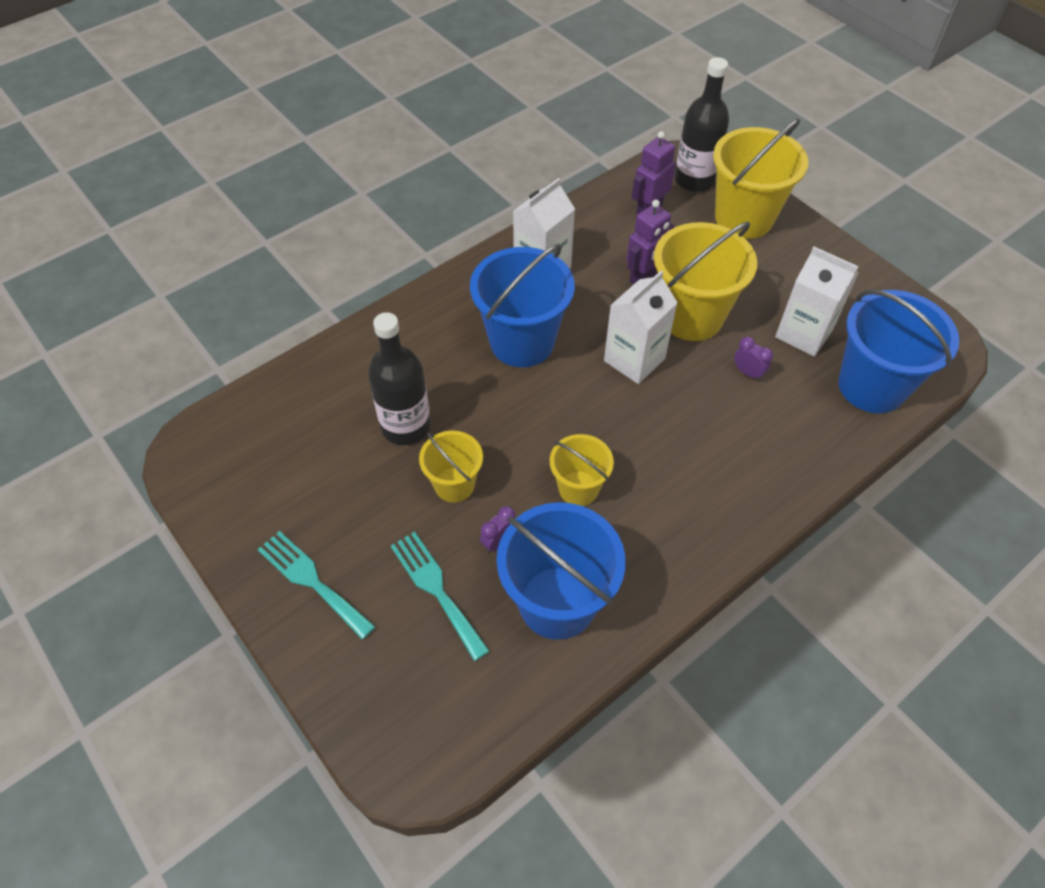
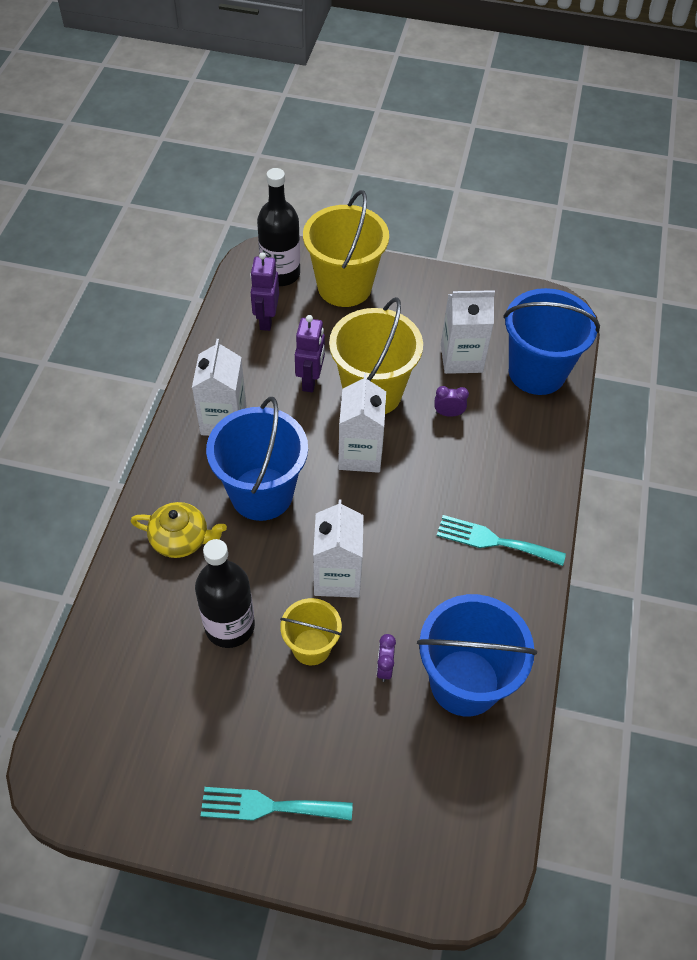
camera: 40 degrees left, 0 degrees up
turquoise fork [391,532,490,661] -> turquoise fork moved to [437,515,566,566]
yellow bucket [550,434,614,506] -> none
none -> yellow teapot [131,502,227,558]
none -> white carton [313,500,364,598]

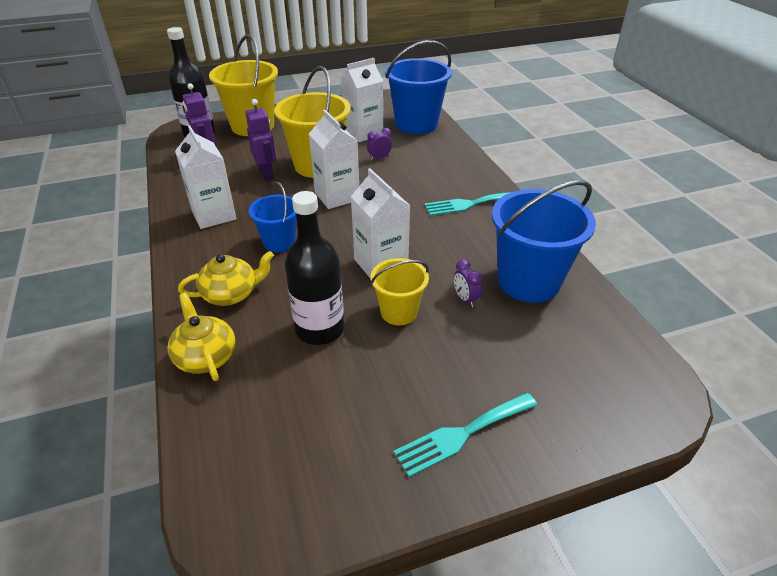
camera: 30 degrees left, 15 degrees down
blue bucket [206,397,308,521] -> blue bucket [248,181,297,252], size x0.56
none -> yellow teapot [167,293,235,381]

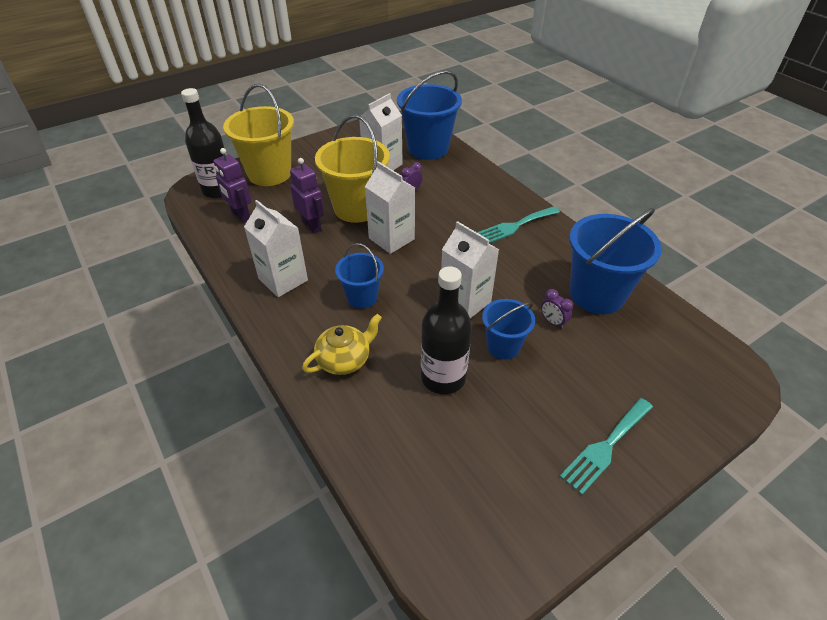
camera: 15 degrees left, 5 degrees up
yellow teapot [167,293,235,381] -> none
yellow bucket [370,258,429,325] -> blue bucket [482,299,535,359]

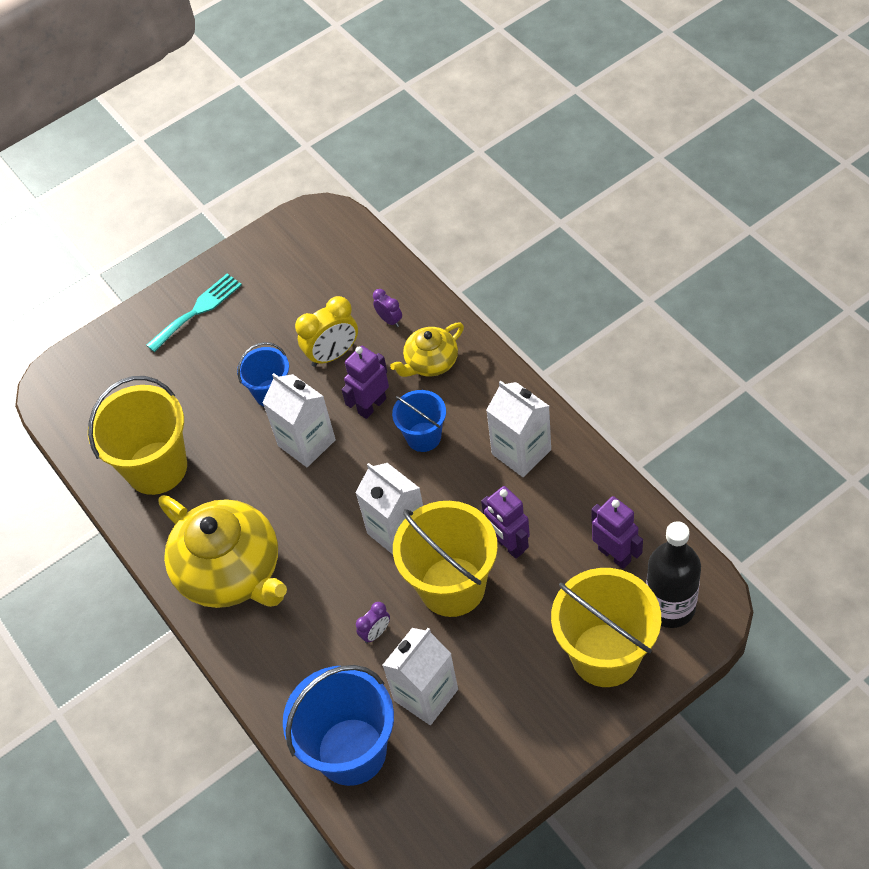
camera: 175 degrees left, 10 degrees up
black bottle [421,266,472,394] -> yellow clock [295,296,358,367]
turquoise fork [477,206,560,243] -> yellow teapot [158,495,287,608]
purple clock [541,289,573,329] -> purple clock moved to [373,289,402,327]
blue bucket [569,208,662,314] -> yellow bucket [88,376,187,495]
none -> purple robot [342,346,389,419]

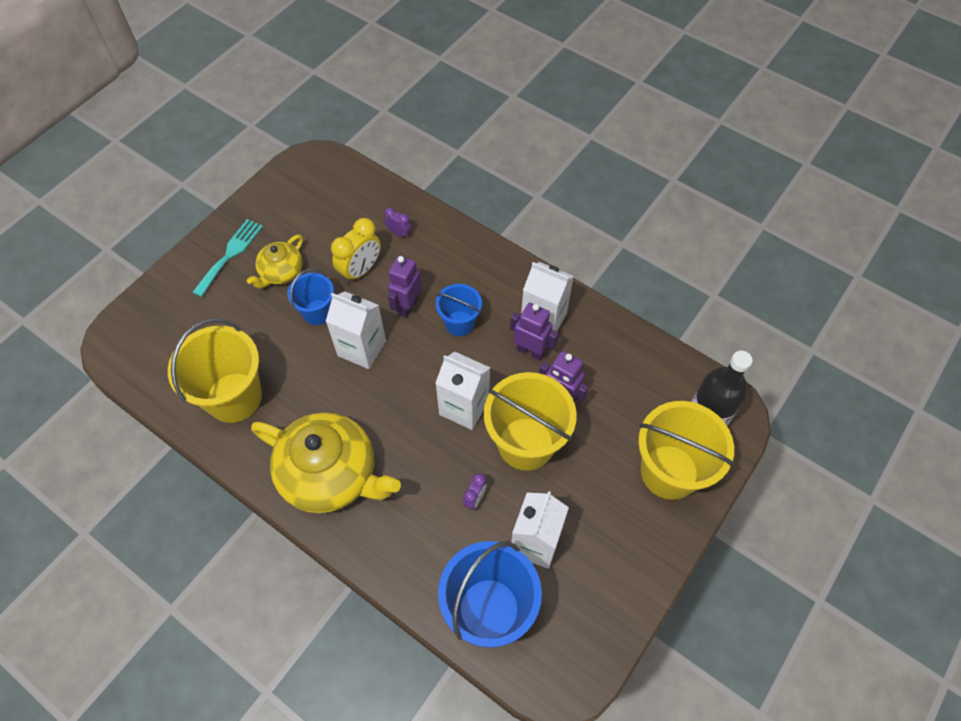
camera: 25 degrees left, 5 degrees up
yellow teapot [390,323,464,377] -> yellow teapot moved to [247,234,303,288]
purple robot [591,496,643,569] -> purple robot moved to [510,303,559,361]

